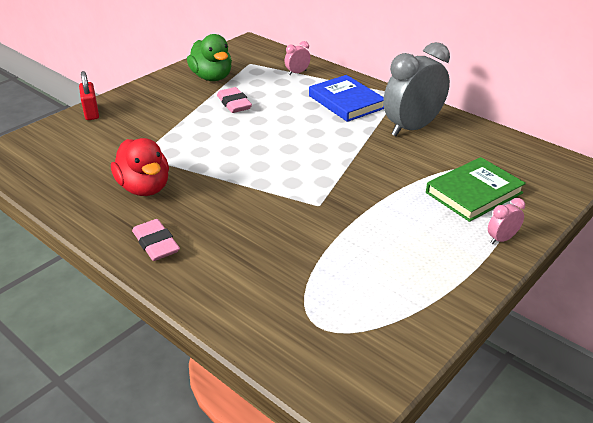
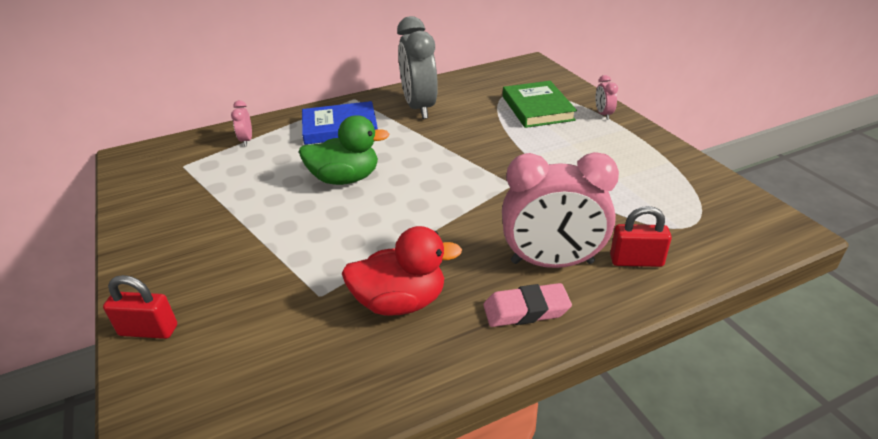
camera: 65 degrees left, 0 degrees up
green duck [187,34,232,81] -> green duck moved to [299,115,389,185]
pink eraser [217,87,252,113] -> none
none -> pink clock [502,152,619,268]
none -> red padlock [610,206,672,267]

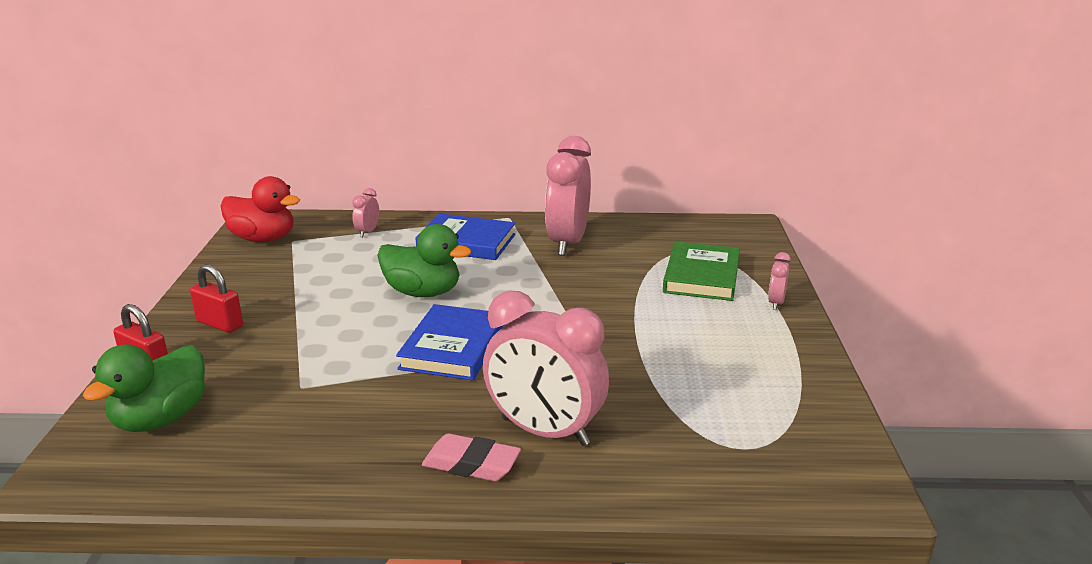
camera: 25 degrees right, 10 degrees down
red duck [342,226,462,316] -> red duck moved to [221,176,300,242]
grey clock [397,16,438,119] -> pink clock [545,136,591,256]
red padlock [610,206,672,267] -> red padlock moved to [190,264,243,333]
none -> green duck [83,344,205,432]
none -> blue book [396,304,505,381]

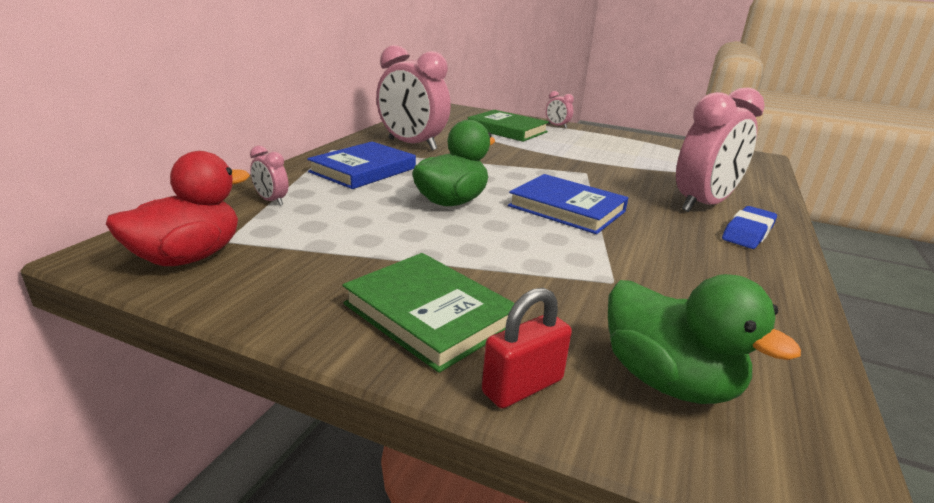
camera: 70 degrees left, 0 degrees up
red padlock [190,264,243,333] -> green book [342,253,514,373]
pink eraser [422,434,521,481] -> blue eraser [722,206,777,249]

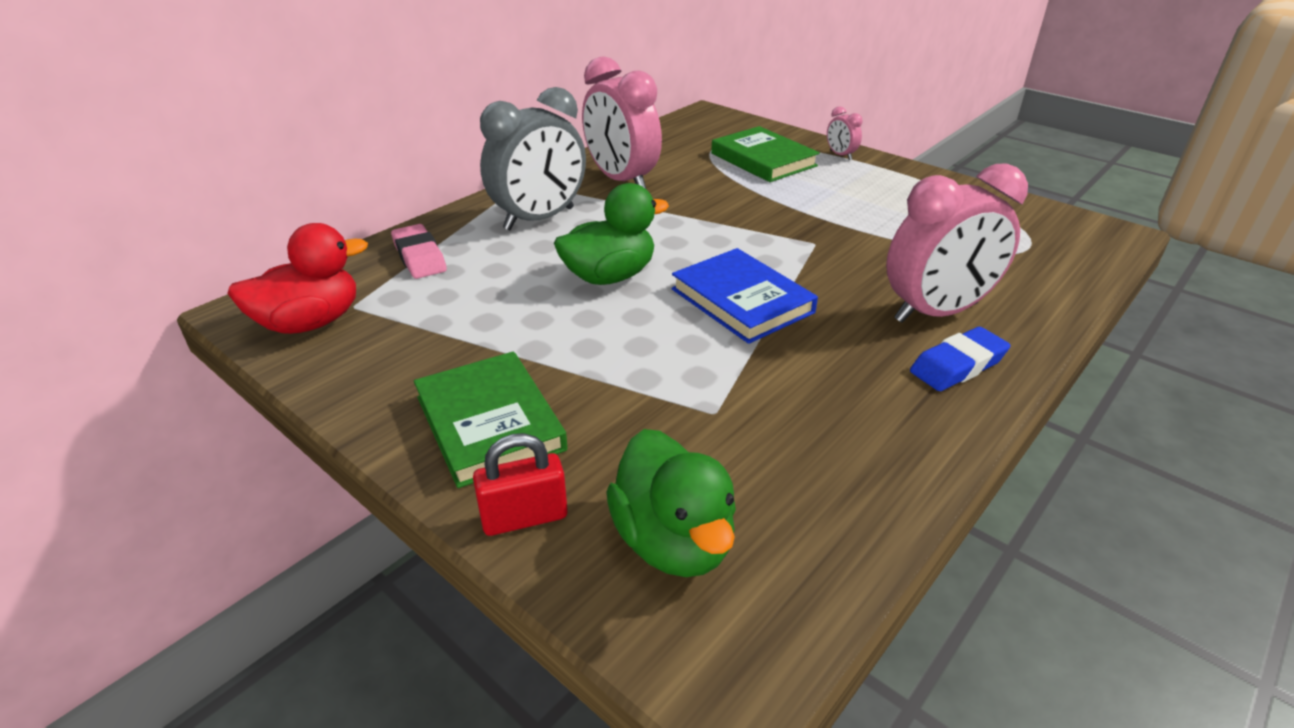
camera: 20 degrees right, 10 degrees up
pink clock [250,146,289,206] -> pink eraser [391,224,447,279]
blue book [307,142,416,189] -> grey clock [480,87,586,230]

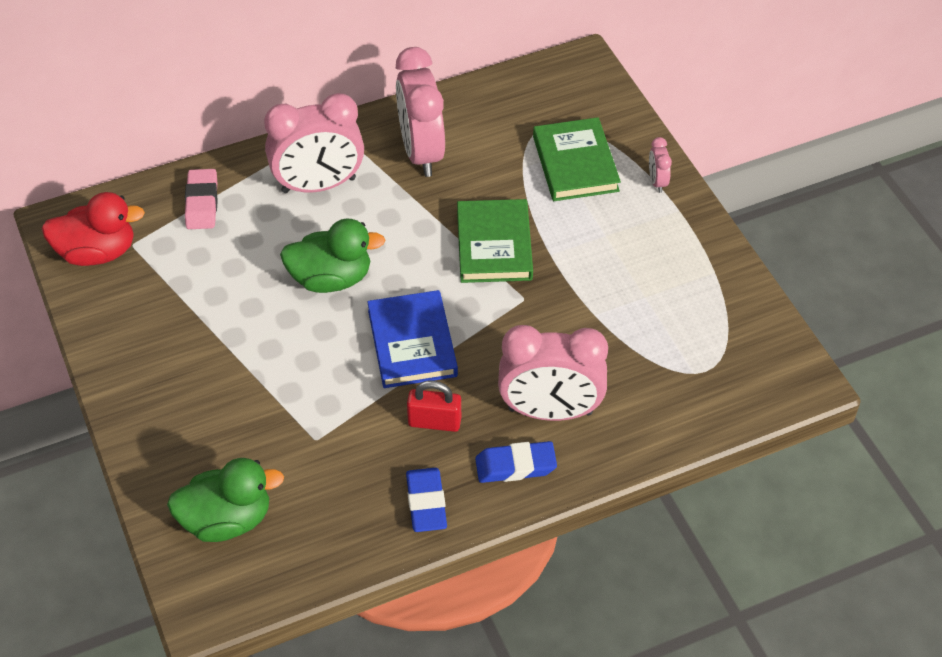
camera: 25 degrees right, 15 degrees up
green book [414,351,567,488] -> green book moved to [457,199,533,283]
red padlock [473,433,568,536] -> red padlock moved to [407,381,461,432]
grey clock [480,87,586,230] -> pink clock [264,93,364,193]
green duck [606,429,736,577] -> green duck turned 105 degrees counterclockwise [167,458,284,542]
none -> blue eraser [406,468,447,532]

